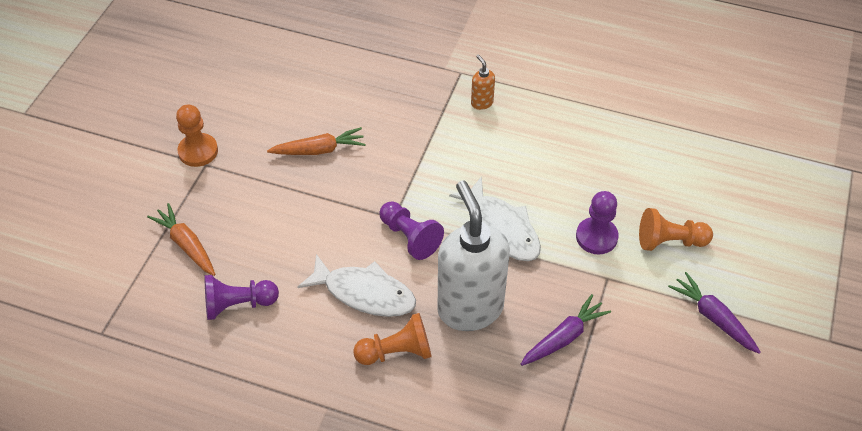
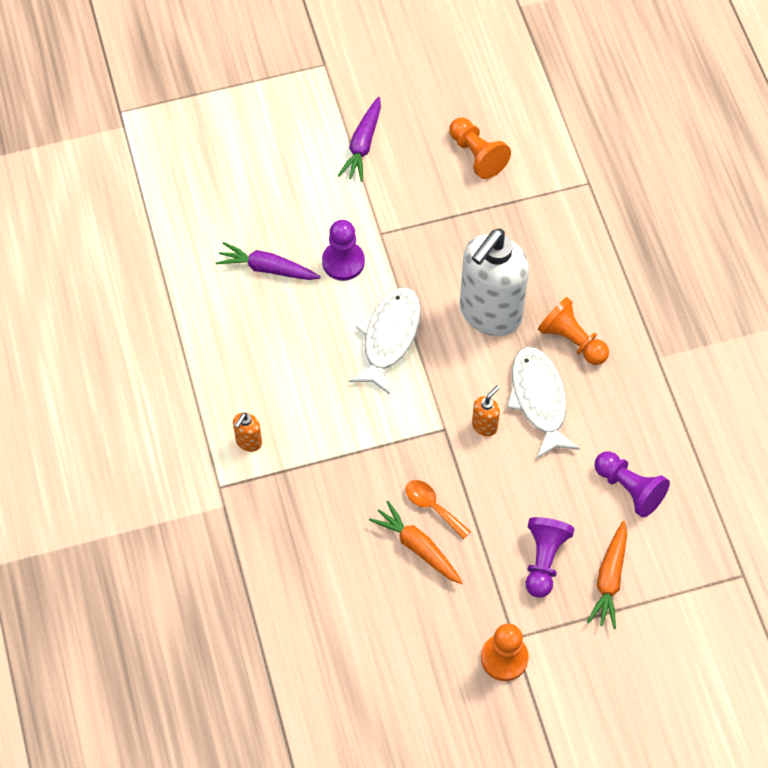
camera: 125 degrees left, 10 degrees up
purple pawn [380,201,444,260] -> purple pawn moved to [526,517,574,598]
purple carrot [521,294,611,366] -> purple carrot moved to [216,242,321,280]
orange pawn [639,208,713,251] -> orange pawn moved to [449,118,511,179]
none -> orange spoon [405,480,471,539]
none -> orange soap dispenser [472,386,500,436]

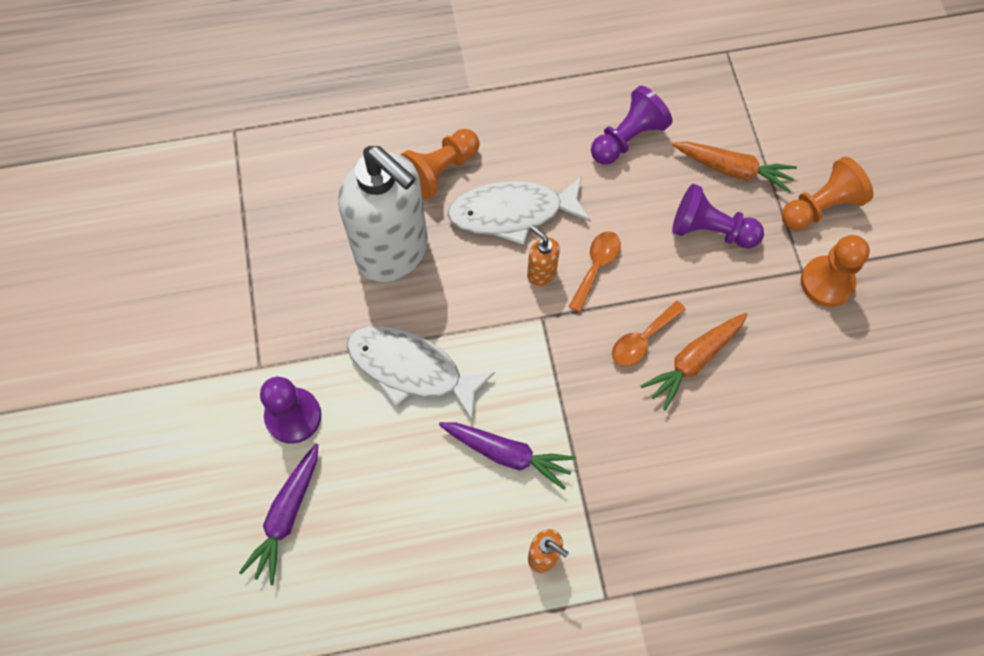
camera: 85 degrees left, 5 degrees up
purple carrot [338,97,381,182] -> purple carrot moved to [439,422,576,490]
orange pawn [449,118,511,179] -> orange pawn moved to [782,157,874,230]
none -> orange spoon [569,231,621,312]

